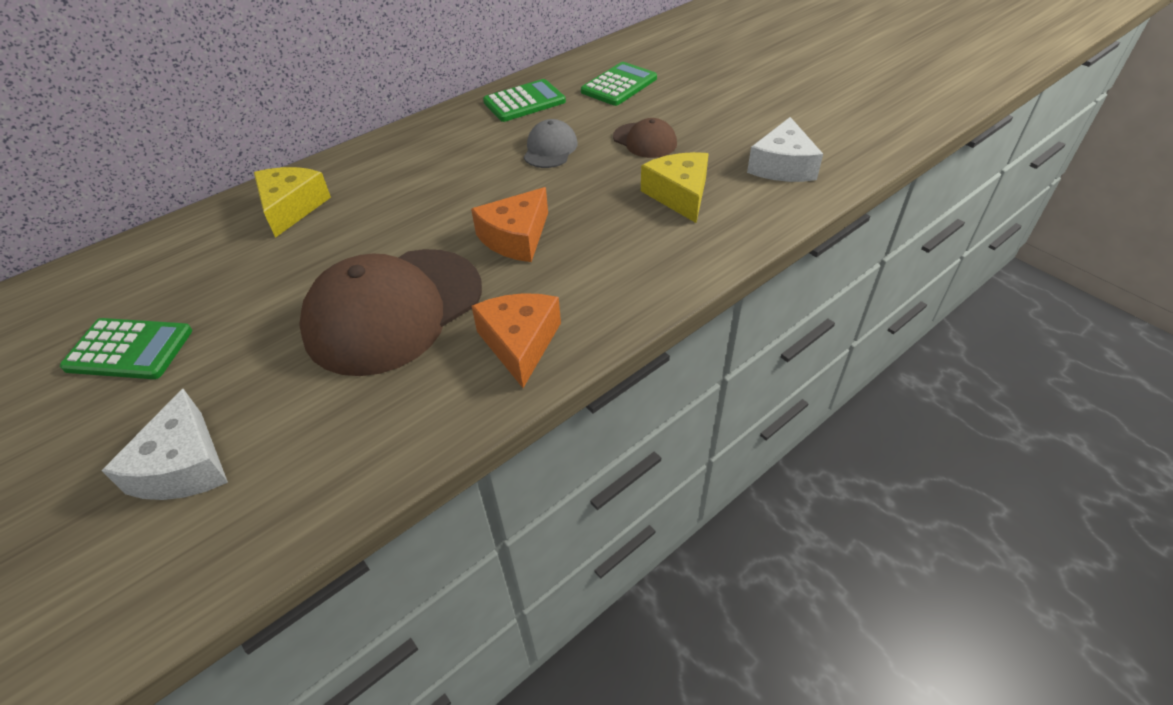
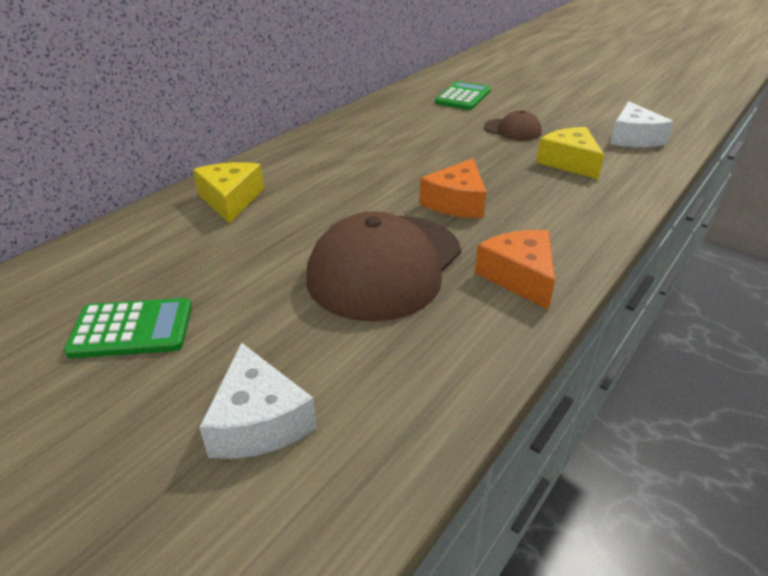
camera: 15 degrees left, 10 degrees down
green calculator [483,79,566,122] -> none
grey cap [524,119,578,168] -> none

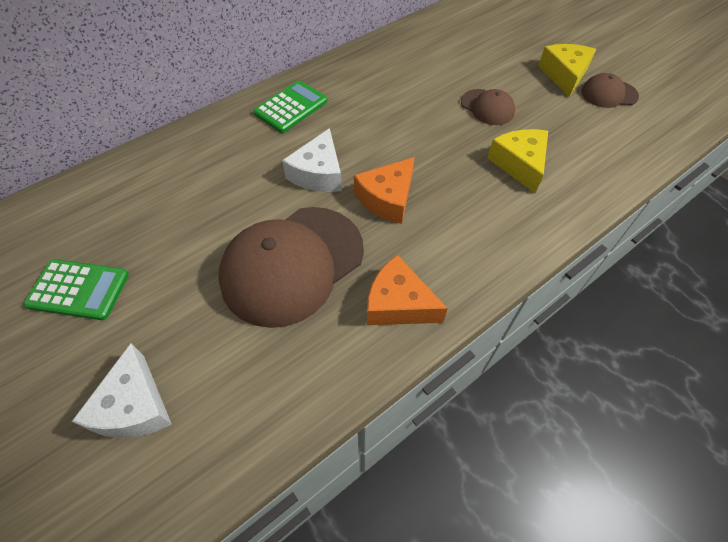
camera: 15 degrees right, 20 degrees up
yellow cheese [193,162,264,224] -> yellow cheese moved to [538,44,596,97]
green calculator [435,81,491,110] -> green calculator moved to [253,80,327,133]
orange cheese [475,230,555,310] -> orange cheese turned 60 degrees counterclockwise [367,255,448,325]
white cheese [610,101,674,147] -> white cheese moved to [282,128,342,192]
none -> brown cap [581,73,639,108]

